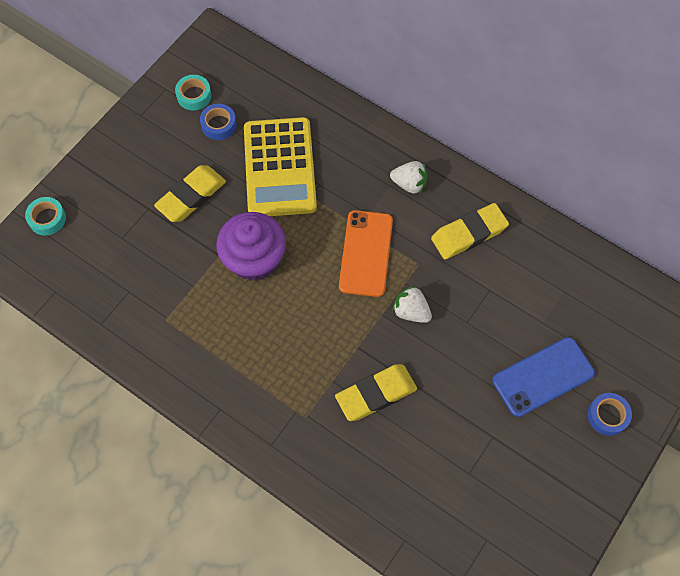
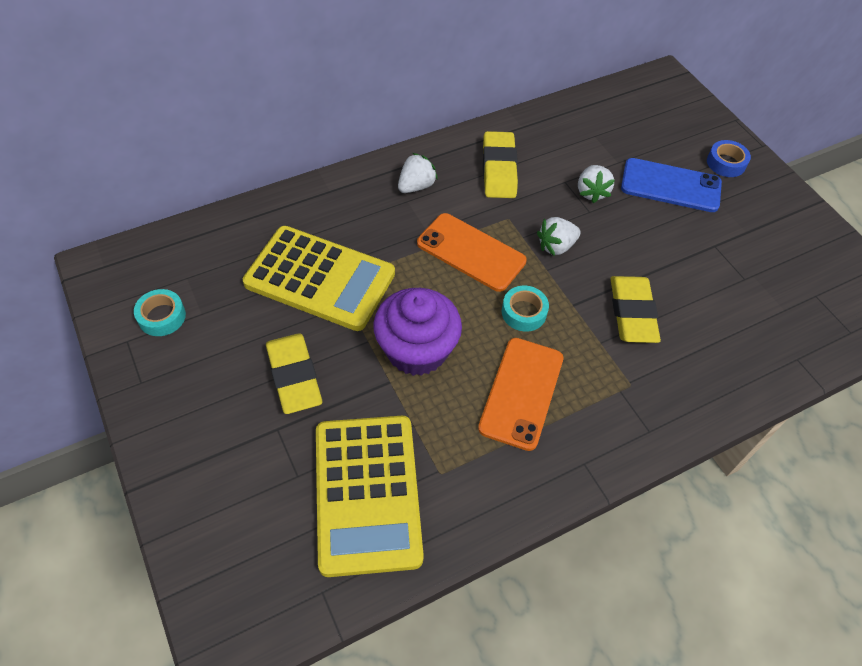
camera: 65 degrees left, 10 degrees down
turquoise tape [25,197,66,236] -> turquoise tape moved to [502,286,549,332]
blue tape [200,104,237,140] -> none
blue phone [492,337,595,417] -> blue phone turned 75 degrees counterclockwise [621,158,722,212]
none -> yellow calculator [316,416,424,577]
none -> orange phone [478,338,564,451]
none -> white strawberry [578,165,615,203]

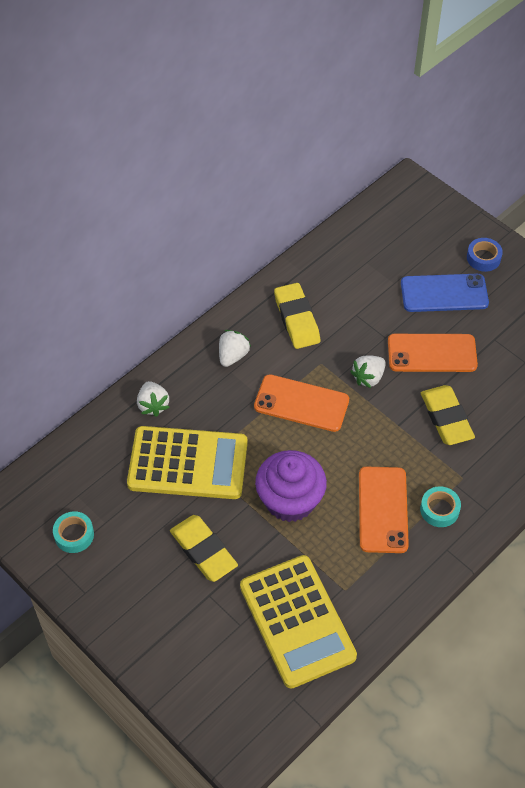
camera: 15 degrees left, 0 degrees up
turquoise tape [502,286,549,332] -> turquoise tape moved to [420,486,461,527]
white strawberry [578,165,615,203] -> white strawberry moved to [137,381,170,417]
none -> orange phone [388,334,478,372]

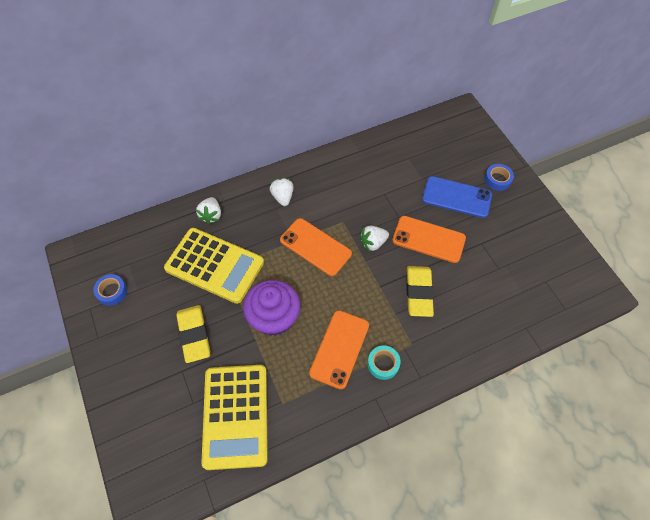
camera: 20 degrees right, 5 degrees up
turquoise tape [53,511,94,553] -> blue tape [93,274,127,306]
white strawberry [219,330,251,367] -> white strawberry turned 60 degrees counterclockwise [270,178,294,206]
yellow eraser [274,283,320,349] -> none

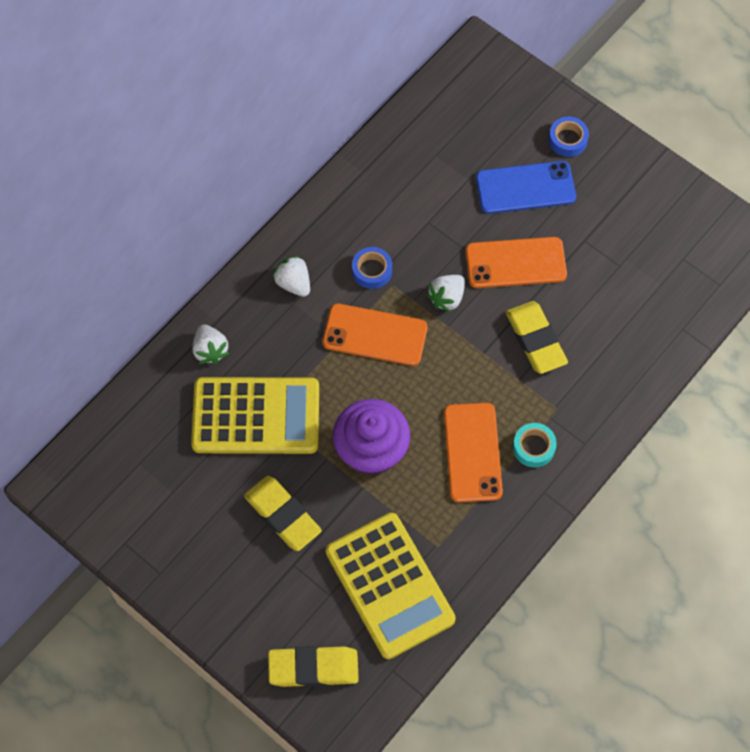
camera: 25 degrees left, 5 degrees up
blue tape [93,274,127,306] -> blue tape moved to [352,247,392,289]
none -> yellow eraser [268,646,359,687]

